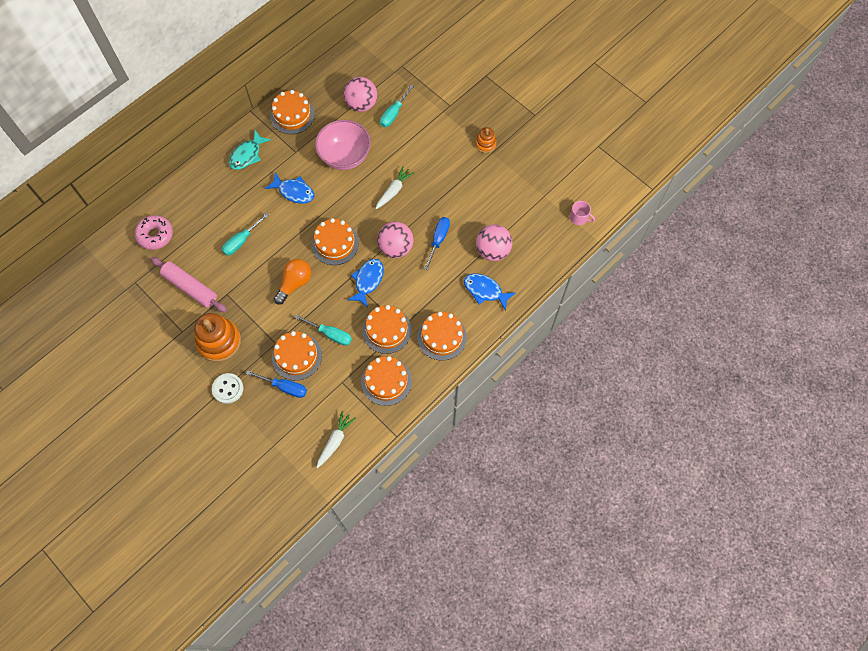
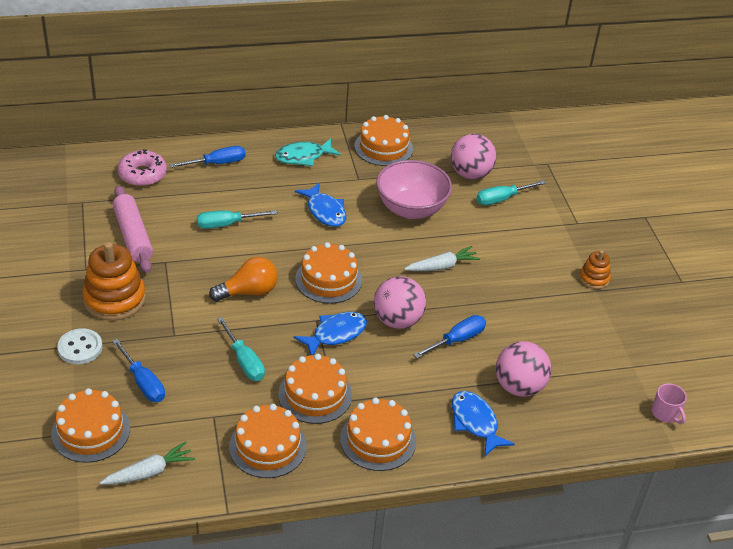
camera: 30 degrees right, 25 degrees down
orange cake [272,331,322,380] -> orange cake moved to [51,388,130,463]
none -> blue screwdriver [169,146,245,168]

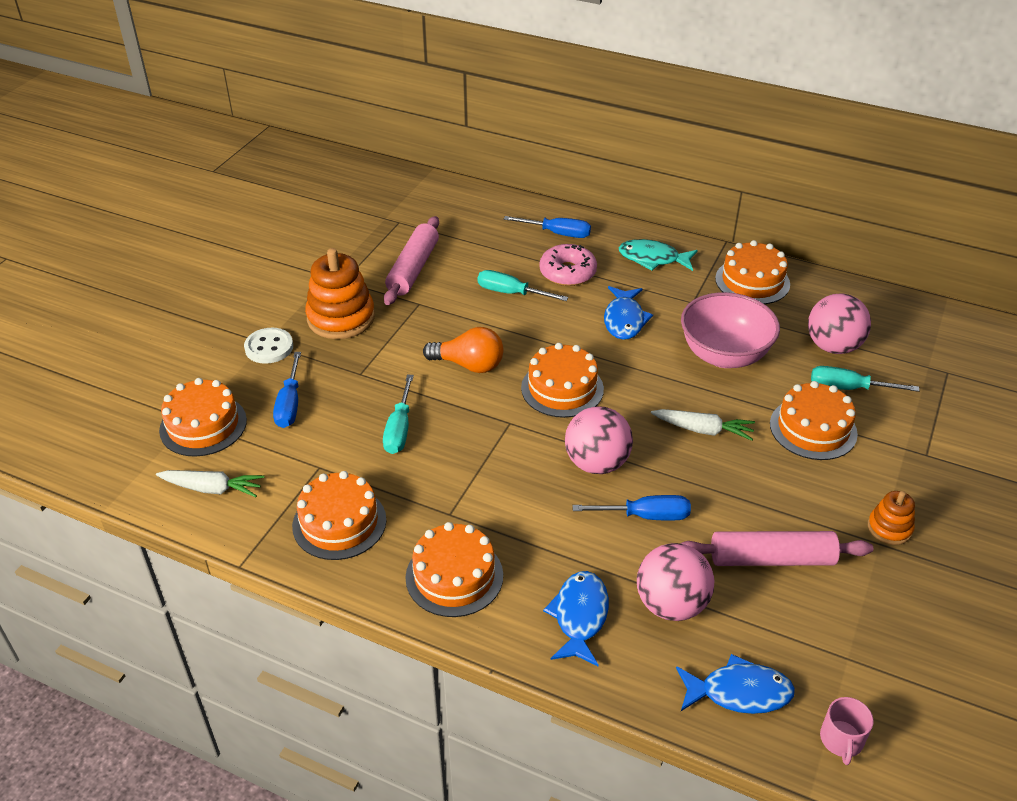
camera: 40 degrees right, 0 degrees up
pink donut [118,149,167,186] -> pink donut moved to [539,244,597,286]
orange cake [278,354,352,424] -> orange cake moved to [770,381,858,460]
blue fish [294,312,367,355] -> blue fish moved to [676,654,795,714]
none -> pink rolling pin [680,531,873,566]

